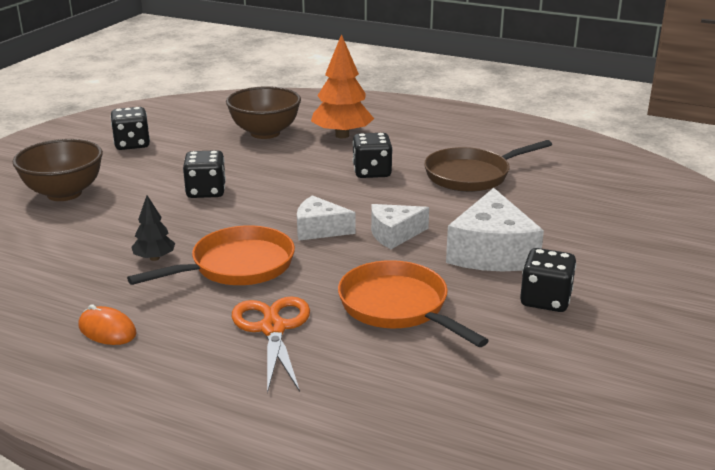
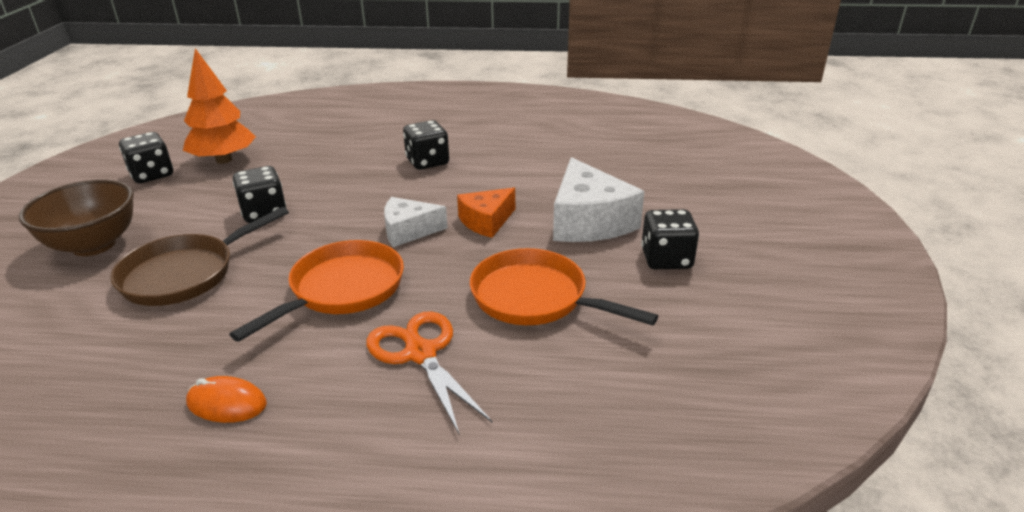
camera: 20 degrees left, 5 degrees up
black tree [131,195,175,261] -> none
brown bowl [226,86,301,139] -> none
orange tree [311,34,374,138] -> orange tree moved to [183,48,256,164]
white cheese [371,204,429,249] -> orange cheese [457,188,515,238]
brown pan [424,140,552,192] -> brown pan moved to [110,207,289,306]

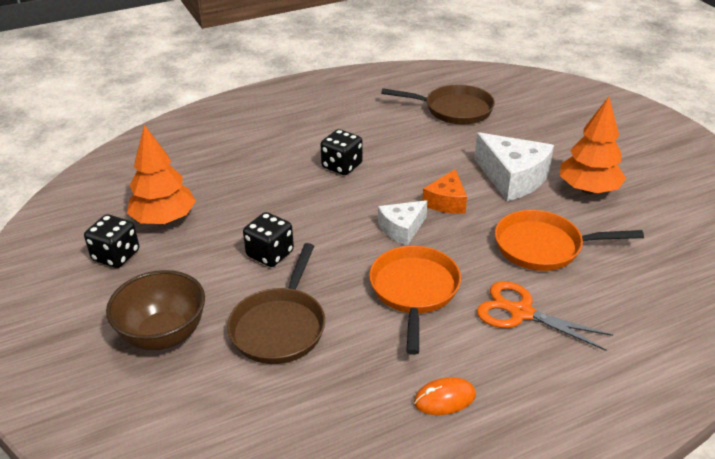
camera: 30 degrees left, 5 degrees up
black dice [641,209,699,269] -> orange tree [560,97,626,194]
none -> brown pan [381,84,495,125]

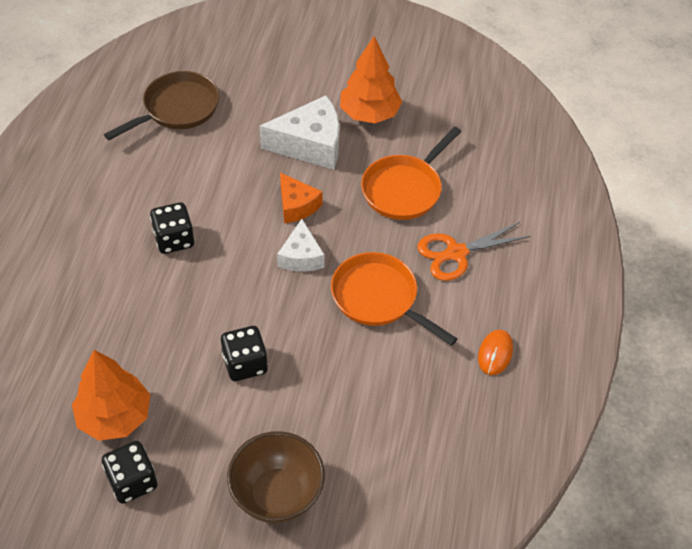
camera: 55 degrees left, 15 degrees up
brown pan [227,243,325,364] -> none

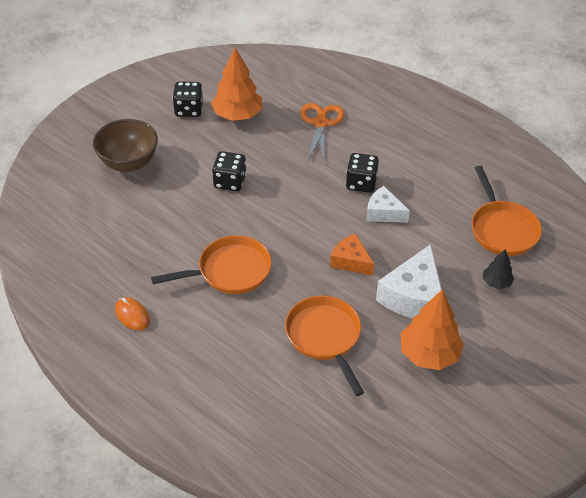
camera: 120 degrees right, 5 degrees down
brown pan [104,71,219,140] -> orange pan [471,166,542,256]
white cheese [277,219,325,272] -> white cheese moved to [366,186,410,223]
orange cheese [280,173,323,223] -> orange cheese turned 45 degrees clockwise [330,233,374,275]
orange scissors [418,222,531,281] -> orange scissors moved to [300,103,344,161]
none -> black tree [483,249,514,289]

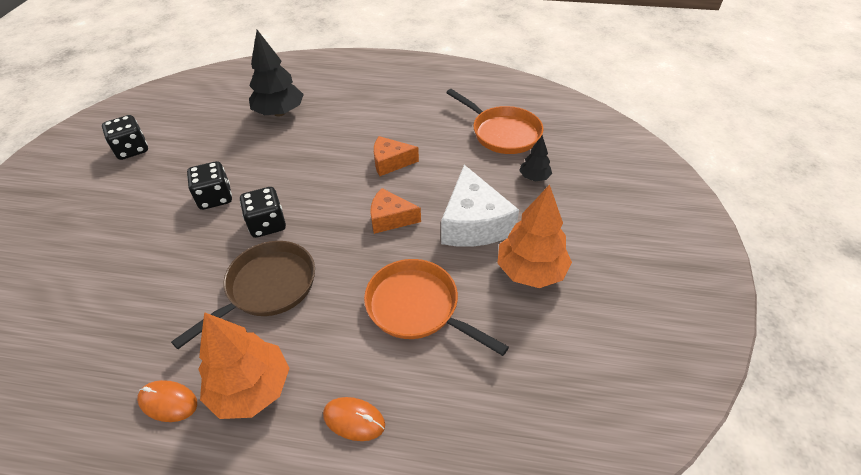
camera: 30 degrees left, 0 degrees up
brown bowl [93,119,158,172] -> none
orange pan [151,235,272,294] -> brown pan [171,241,315,349]
orange tree [211,48,262,121] -> orange tree moved to [198,312,290,419]
orange scissors [300,103,344,161] -> black tree [249,30,304,117]
black dice [346,153,379,193] -> black dice moved to [240,187,286,238]
white cheese [366,186,410,223] -> orange cheese [374,136,419,176]
none -> orange mouse [323,397,385,441]

